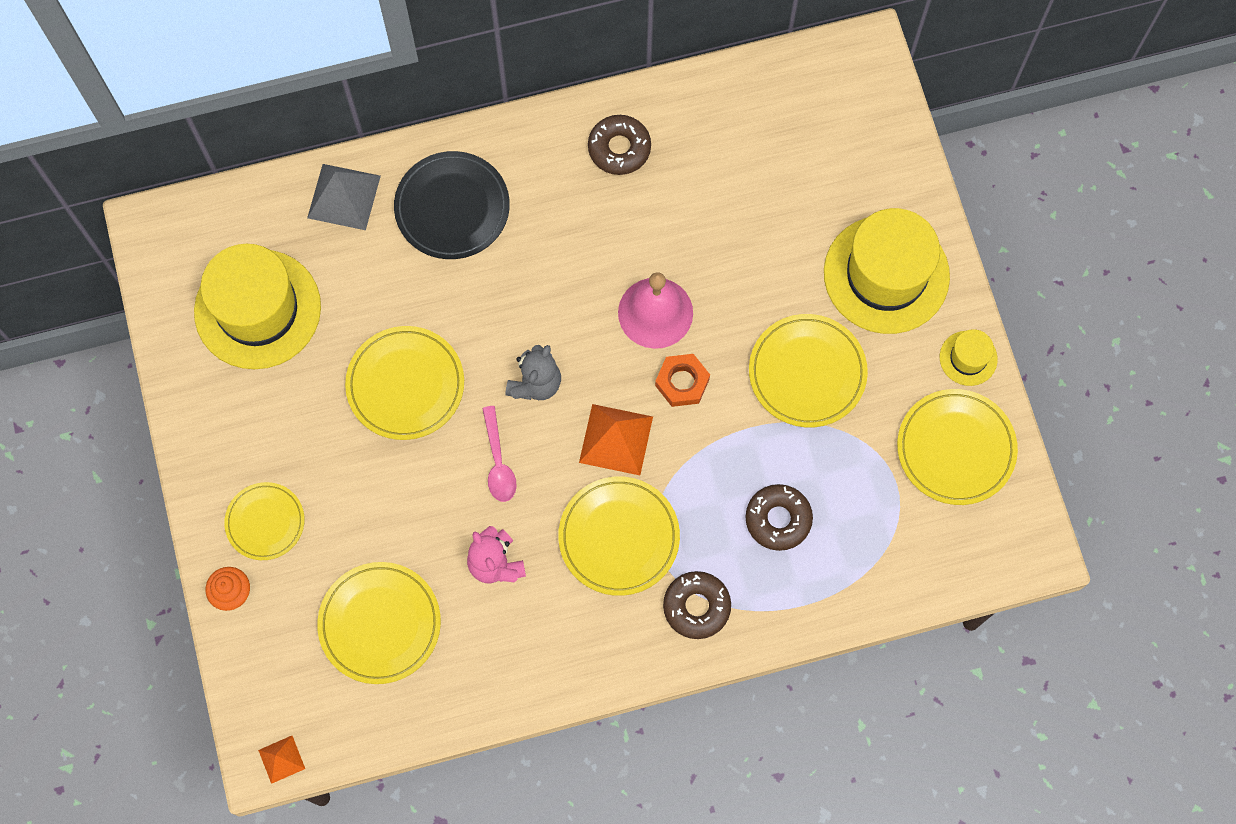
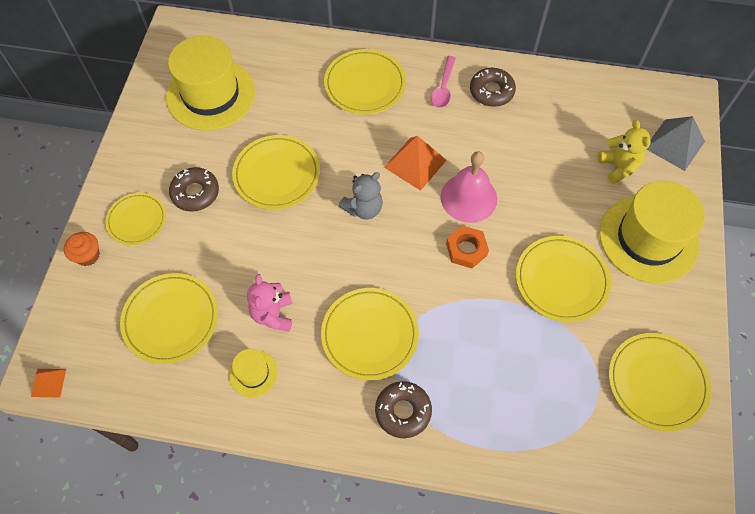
camera: 25 degrees right, 10 degrees down
grey pyramid [307,164,381,230] -> grey pyramid moved to [646,116,705,171]
black plate [394,151,510,259] -> yellow plate [324,49,406,114]
pink spoon [482,406,517,502] -> pink spoon moved to [431,56,456,108]
orange pyramid [579,404,653,475] -> orange pyramid moved to [384,136,447,191]
brown donut [745,484,813,551] -> brown donut moved to [169,167,219,212]
yellow hat [940,329,998,386] -> yellow hat moved to [229,349,278,397]
none -> yellow teddy bear [598,120,651,184]

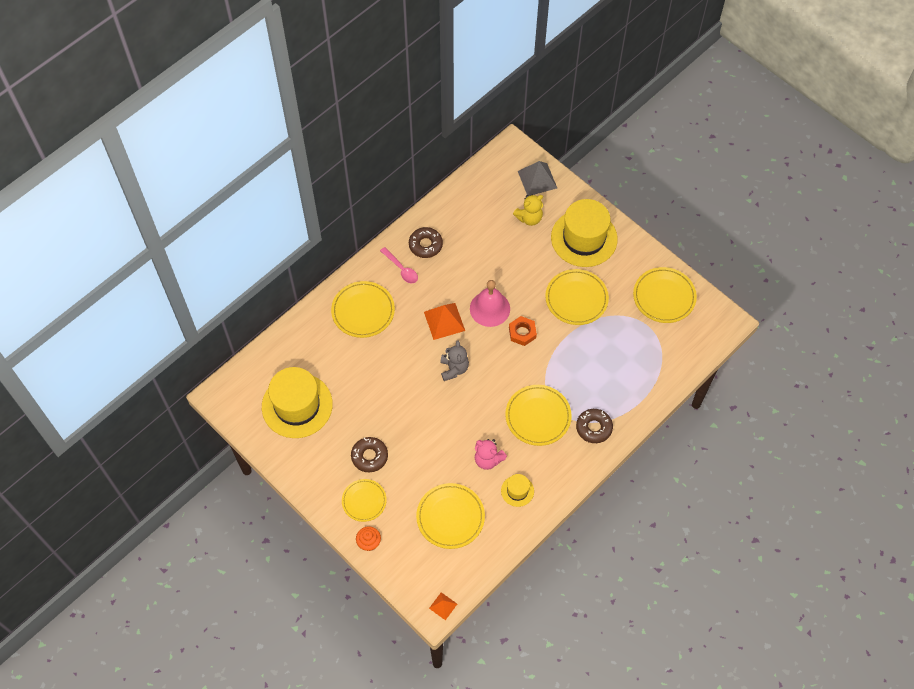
camera: 55 degrees left, 0 degrees up
yellow plate [232,135,320,210] -> none
yellow teddy bear [598,120,651,184] -> yellow teddy bear turned 135 degrees clockwise [513,195,543,226]

